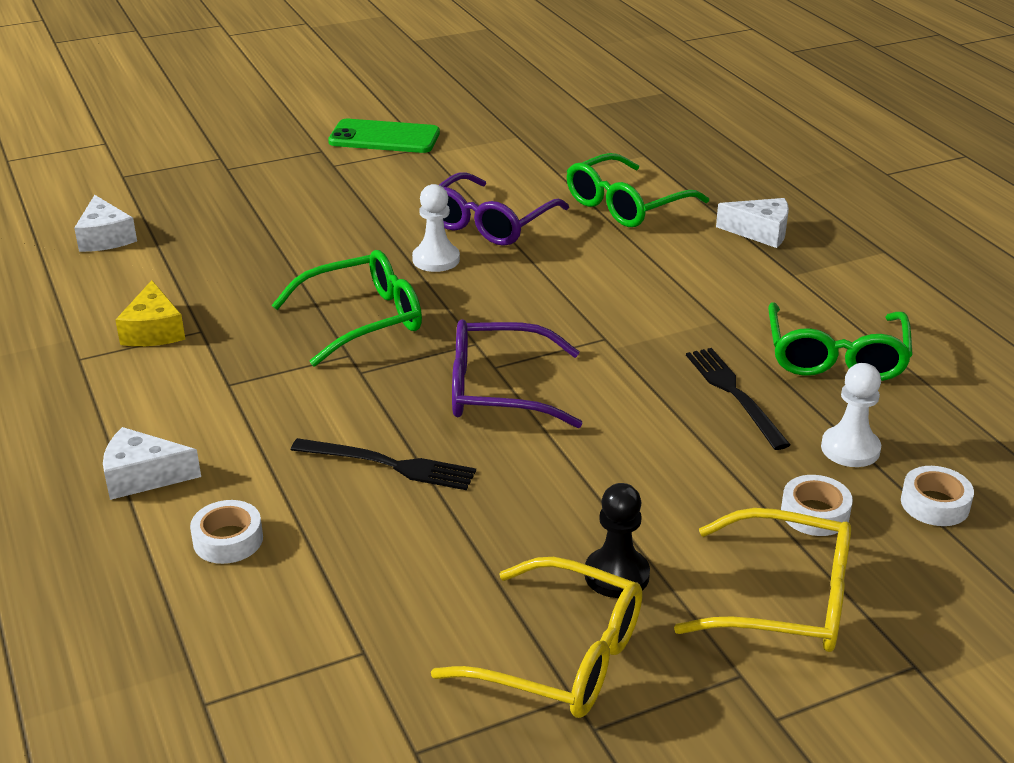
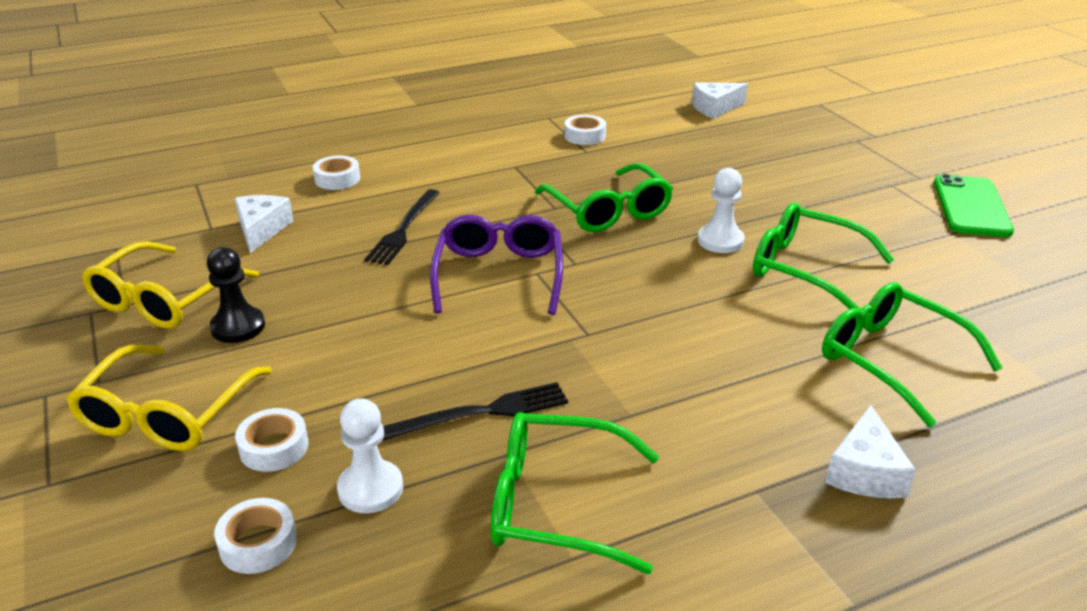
camera: 90 degrees right, 0 degrees up
white cheese [103,427,201,500] -> white cheese moved to [235,195,294,253]
yellow cheese [115,280,185,346] -> white tape [564,115,606,145]
purple glasses [439,172,569,246] -> green glasses [753,203,894,310]

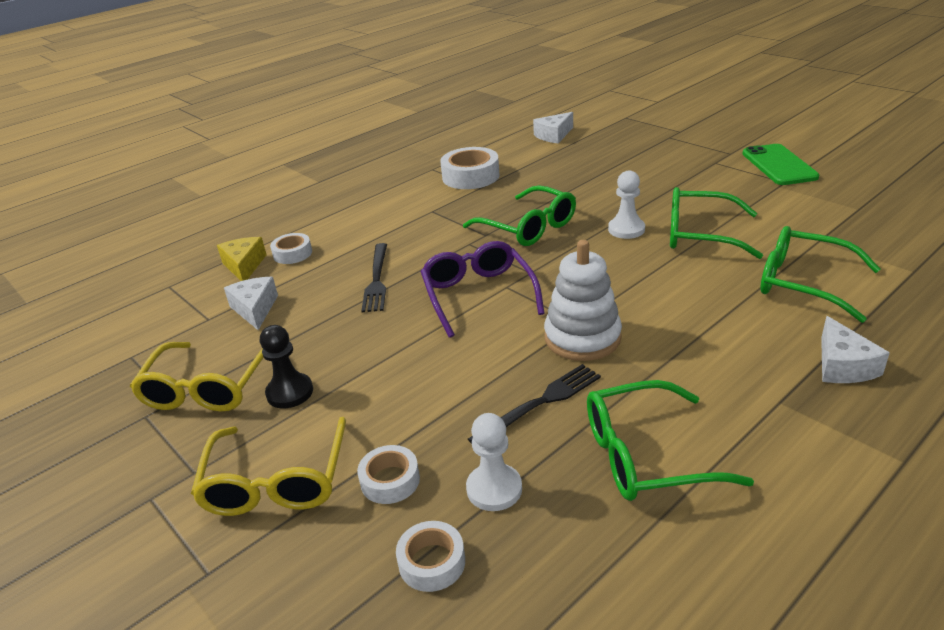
camera: 15 degrees left, 0 degrees up
white tape [564,115,606,145] -> white tape [440,147,500,189], size x1.71
none -> yellow cheese [217,237,267,281]
none -> white stacking toy [544,240,622,361]

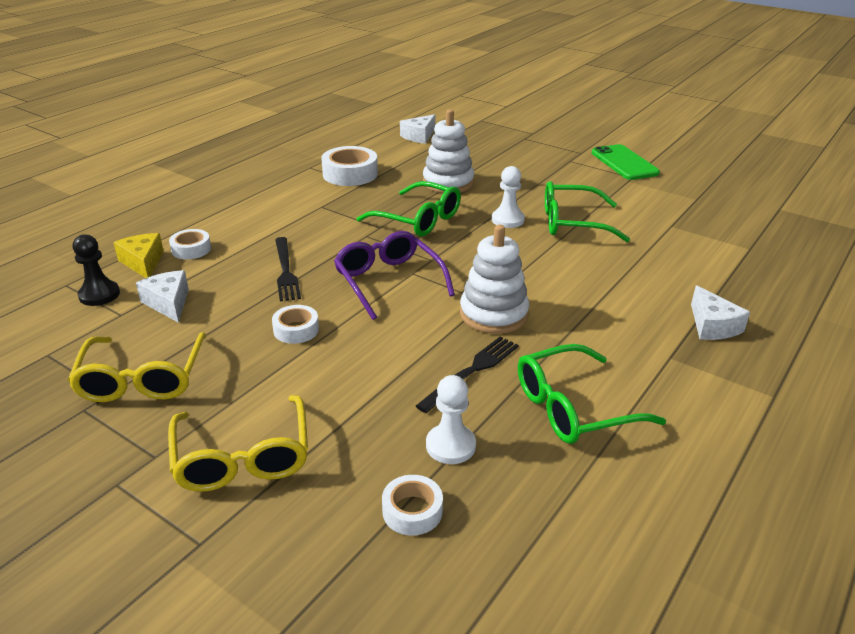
camera: 15 degrees left, 0 degrees up
black pawn [260,325,313,408] -> black pawn moved to [73,234,120,306]
white tape [357,445,420,504] -> white tape moved to [272,305,319,344]
green glasses [760,226,880,323] -> none
none -> white stacking toy [423,109,474,193]

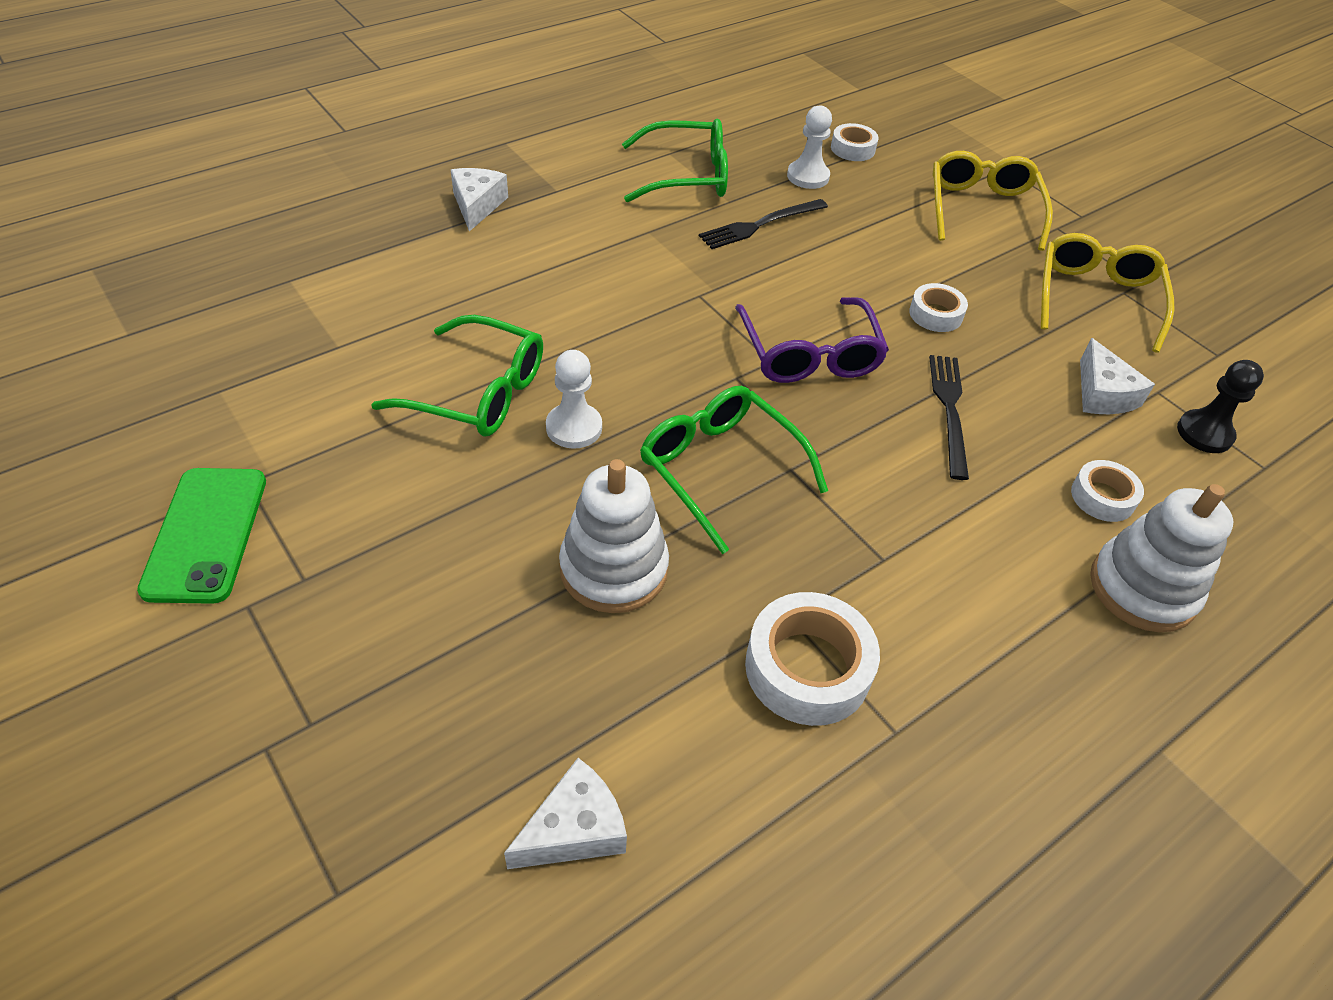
camera: 165 degrees left, 15 degrees up
yellow cheese [113,233,164,278] -> none
white stacking toy [460,225,529,334] -> white stacking toy moved to [1090,484,1233,632]

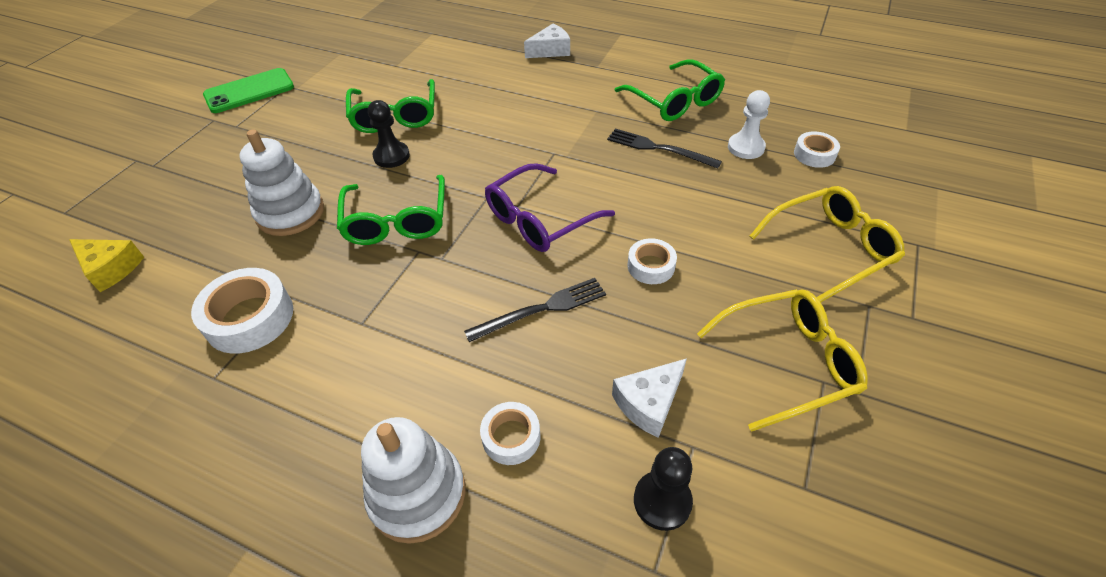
camera: 65 degrees right, 0 degrees up
white cheese [504,758,627,869] -> yellow cheese [69,239,144,292]
white pawn [546,350,602,449] -> black pawn [368,100,410,168]
green glasses [640,386,828,554] -> green glasses turned 150 degrees clockwise [337,175,445,245]

